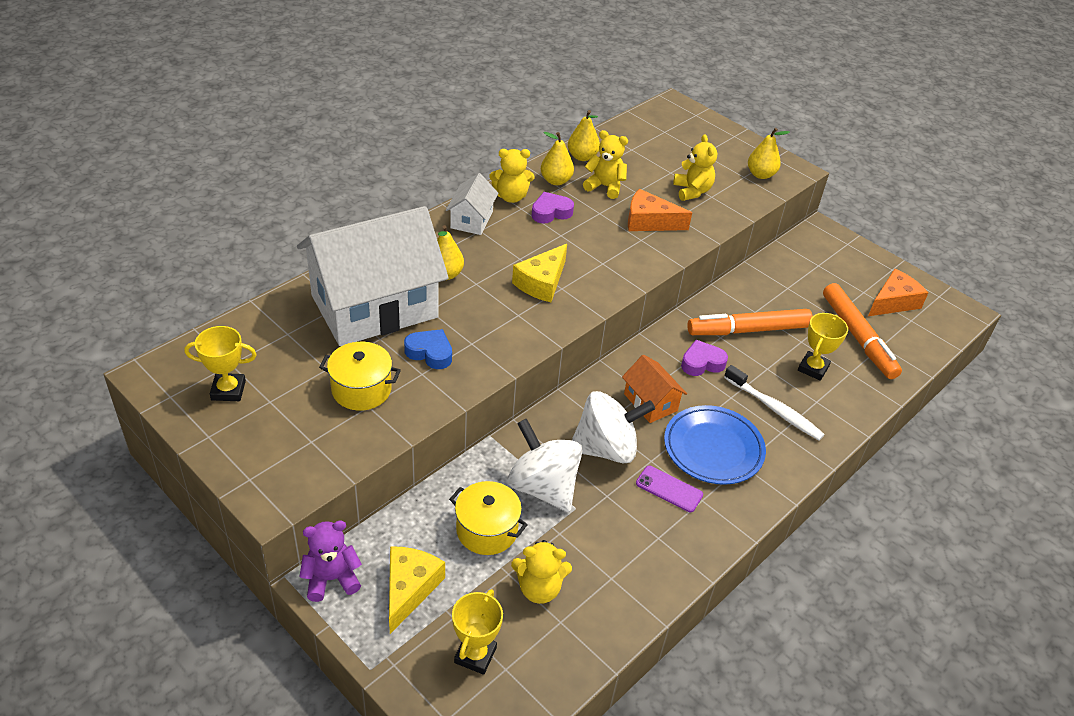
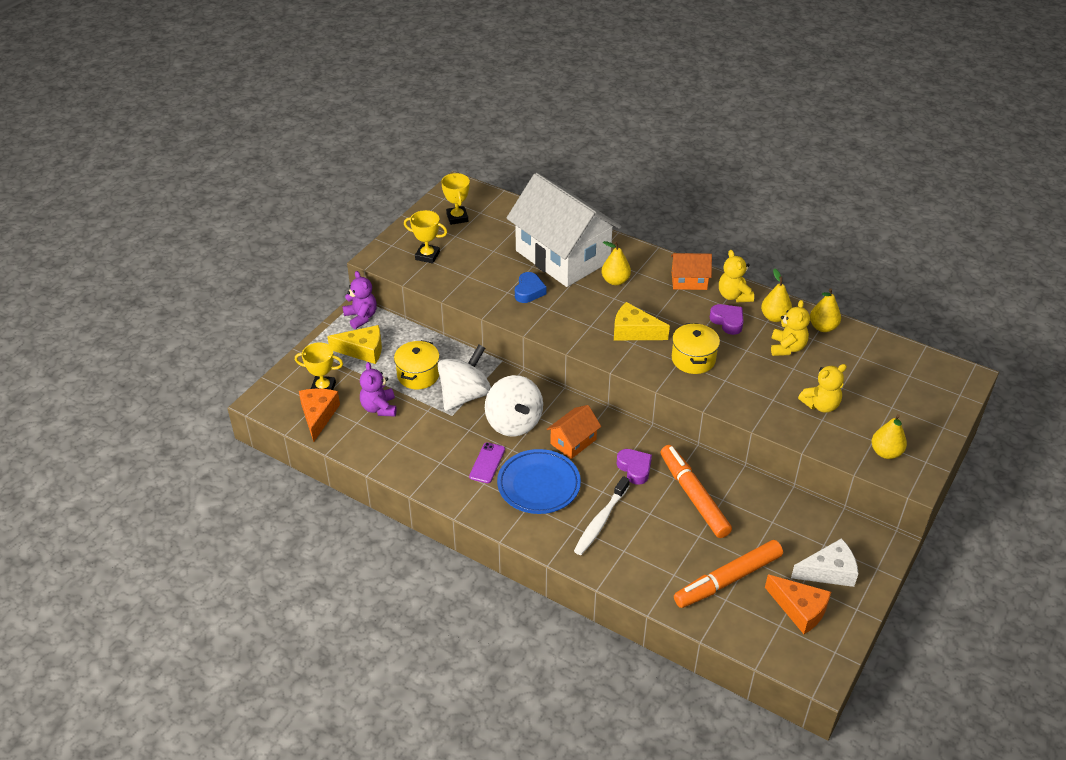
camera: 80 degrees right, 0 degrees up
yellow pot [319,342,401,411] -> yellow pot moved to [672,323,720,374]
white house [446,173,498,235] -> orange house [671,253,712,290]
yellow teddy bear [511,540,572,604] -> purple teddy bear [360,362,396,416]
orange cheese [628,189,692,231] -> orange cheese moved to [299,389,340,442]
yellow trophy [798,313,848,381] -> yellow trophy moved to [404,210,447,264]
none -> white cheese [791,538,858,587]

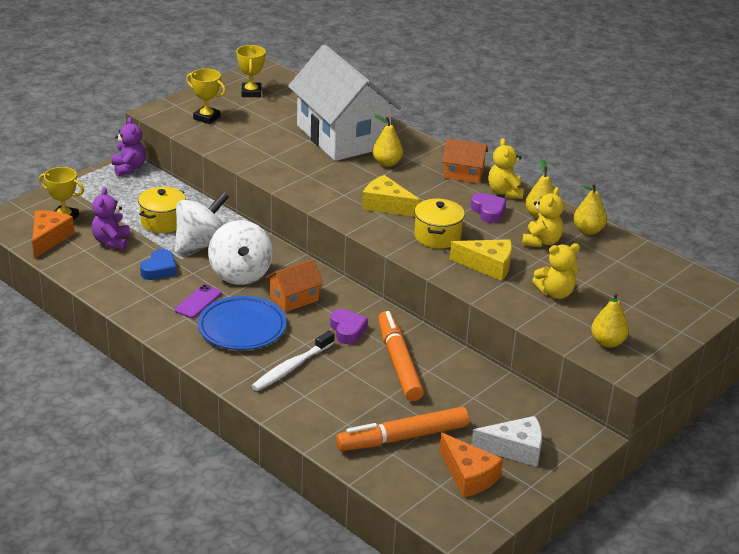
camera: 10 degrees right, 10 degrees down
yellow cheese [327,325,382,364] -> yellow cheese moved to [449,239,512,281]
blue heart [515,272,547,303] -> blue heart moved to [140,249,177,280]

